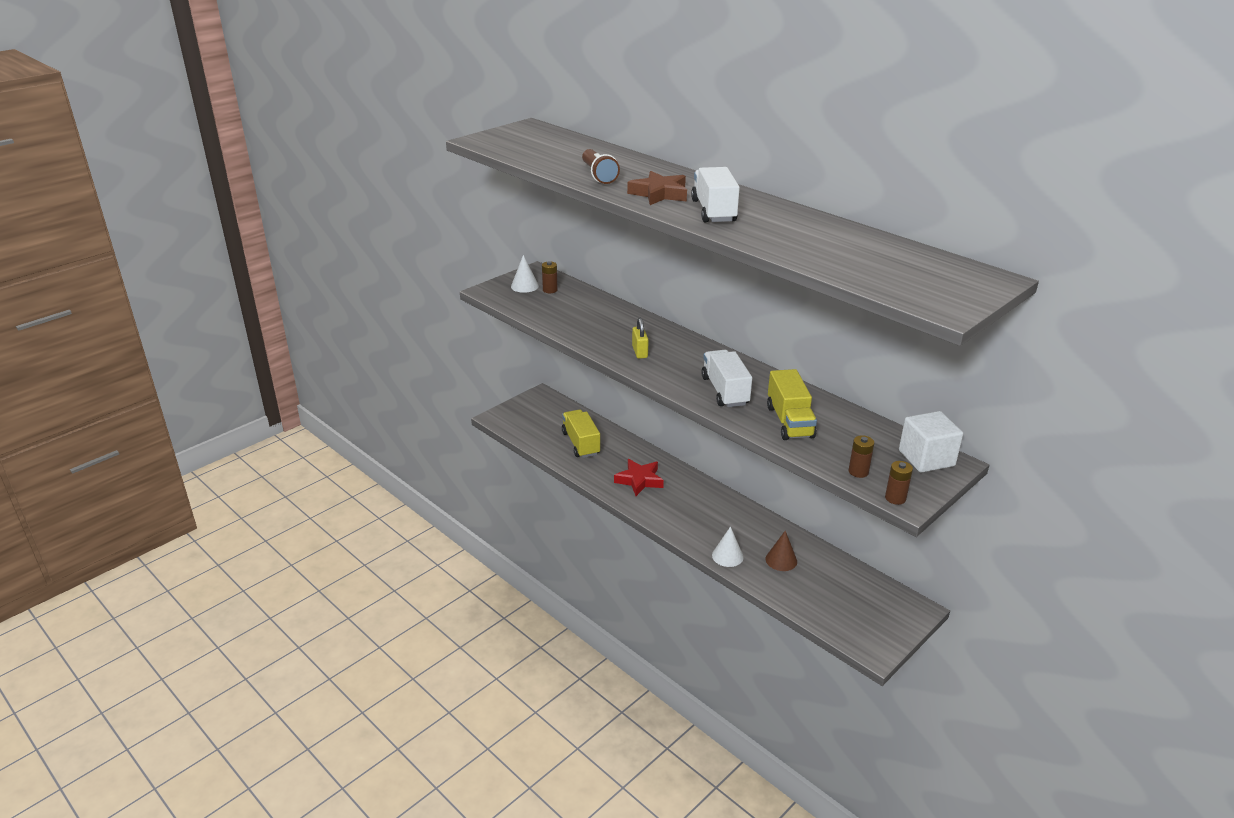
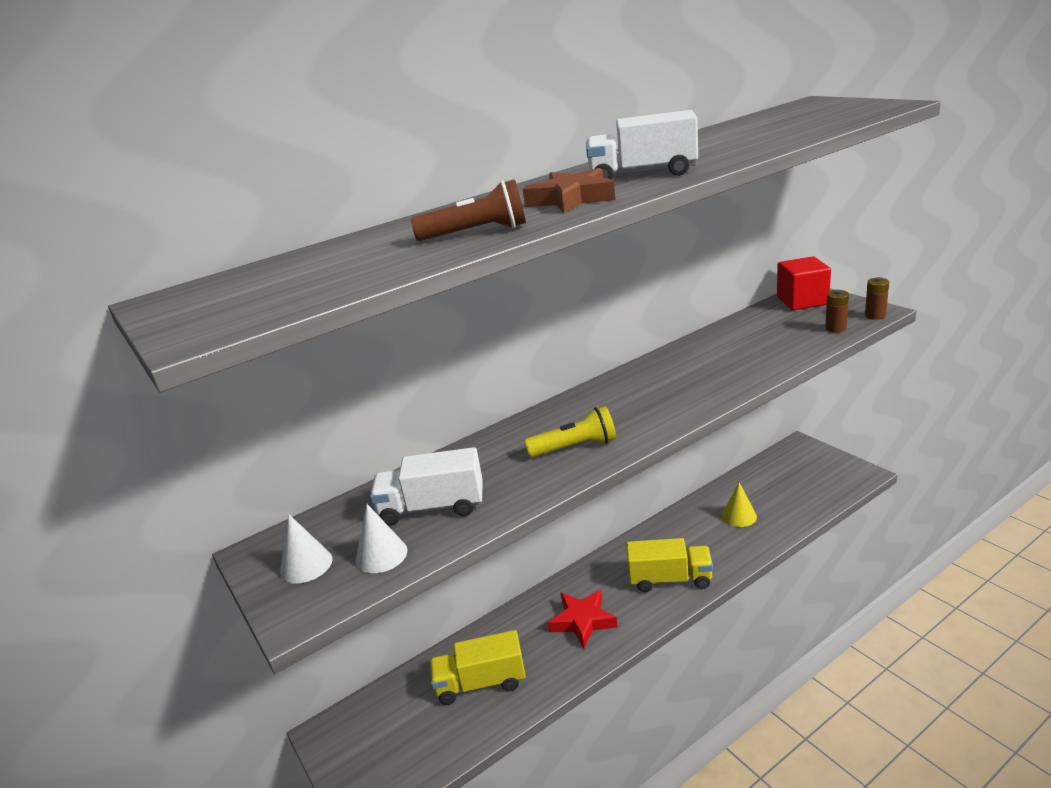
camera: 75 degrees left, 5 degrees down
brown battery [542,261,558,293] -> none
yellow padlock [632,318,649,359] -> yellow flashlight [524,406,616,457]
white truck [701,350,752,407] -> white truck moved to [370,447,483,526]
white cone [712,526,744,567] -> white cone moved to [356,504,408,573]
brown cone [766,531,797,571] -> yellow cone [722,483,757,527]
yellow truck [767,369,817,440] -> yellow truck moved to [626,538,713,592]
white cube [899,411,963,473] -> red cube [777,256,831,310]

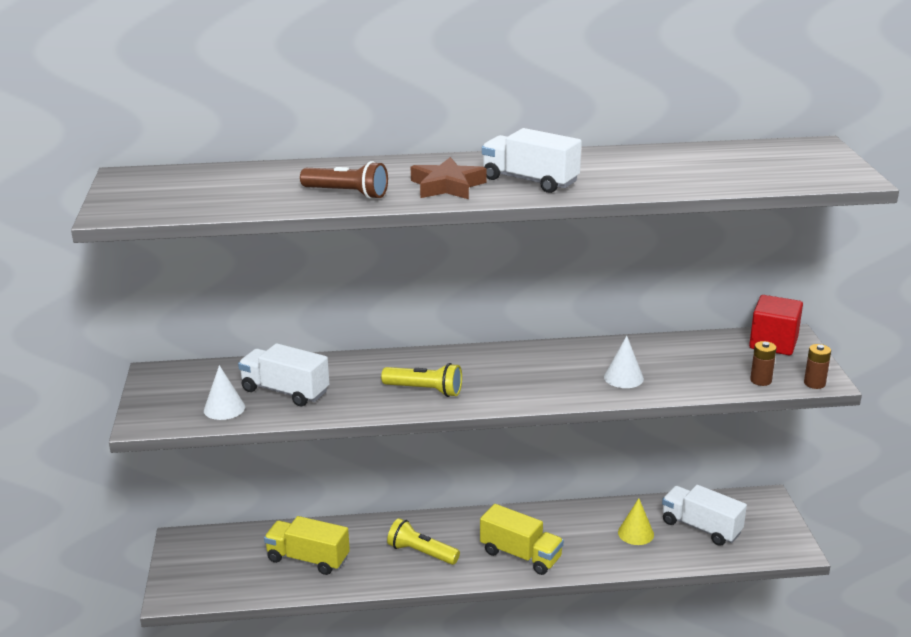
camera: 25 degrees right, 0 degrees up
white cone [280,514,332,584] -> white cone moved to [604,336,644,388]
red star [548,590,618,648] -> yellow flashlight [387,518,460,565]
none -> white truck [662,485,747,546]

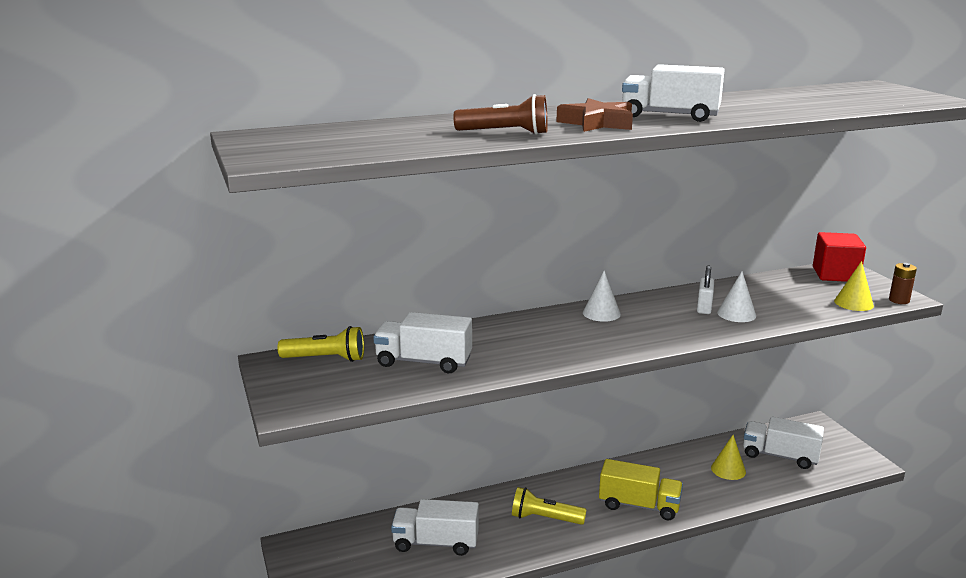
camera: 15 degrees left, 5 degrees down
white cone [204,365,245,420] -> white cone moved to [583,270,621,322]
yellow truck [264,516,350,575] -> white truck [391,499,479,556]
yellow flashlight [381,363,462,397] -> yellow flashlight moved to [277,326,364,362]
brown battery [750,341,777,386] -> yellow cone [834,261,874,311]
none -> white padlock [697,266,714,314]

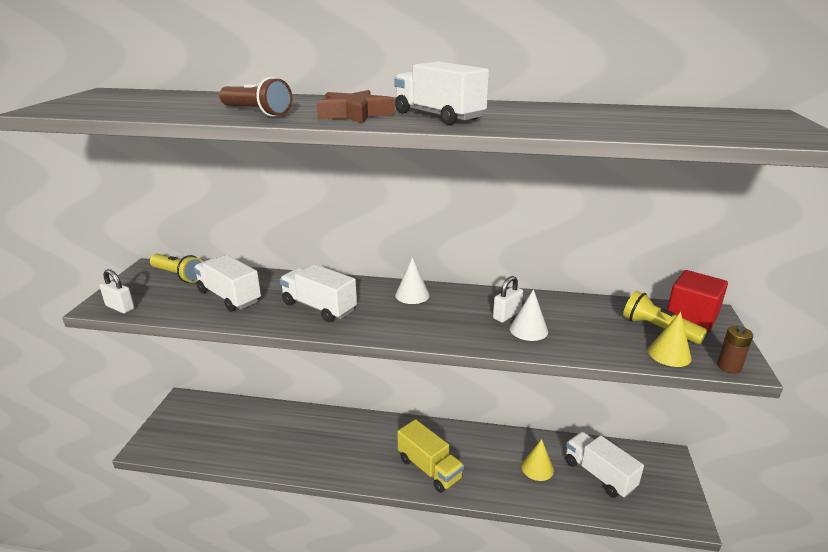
camera: 30 degrees right, 5 degrees up
white truck [391,499,479,556] -> white truck moved to [280,264,357,322]
yellow flashlight [512,487,587,525] -> yellow flashlight moved to [623,291,707,344]
none -> white padlock [100,269,134,313]

